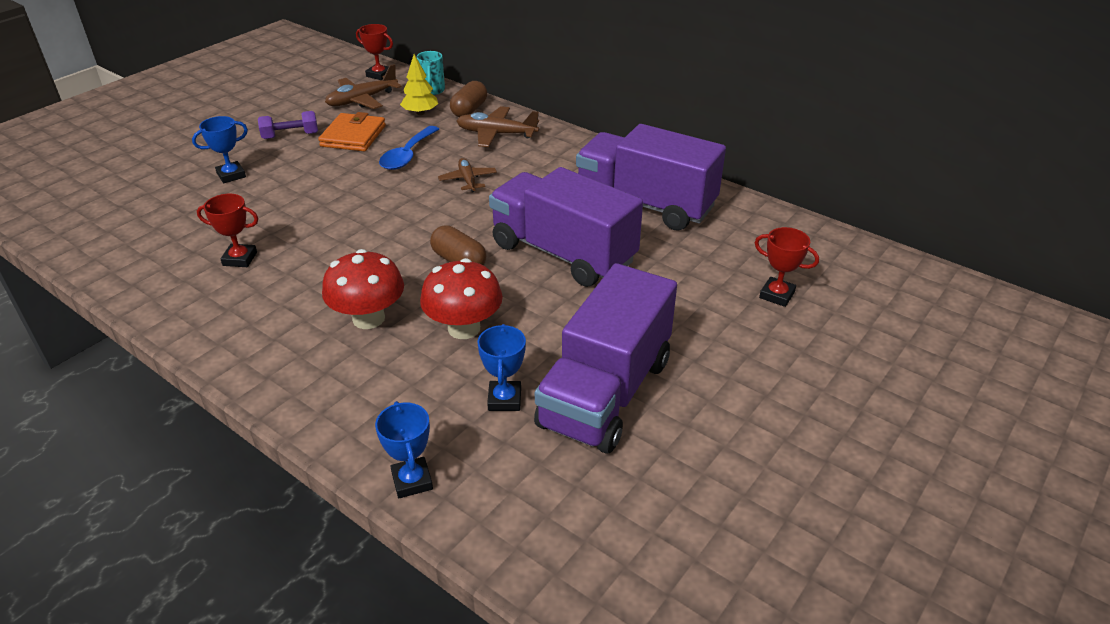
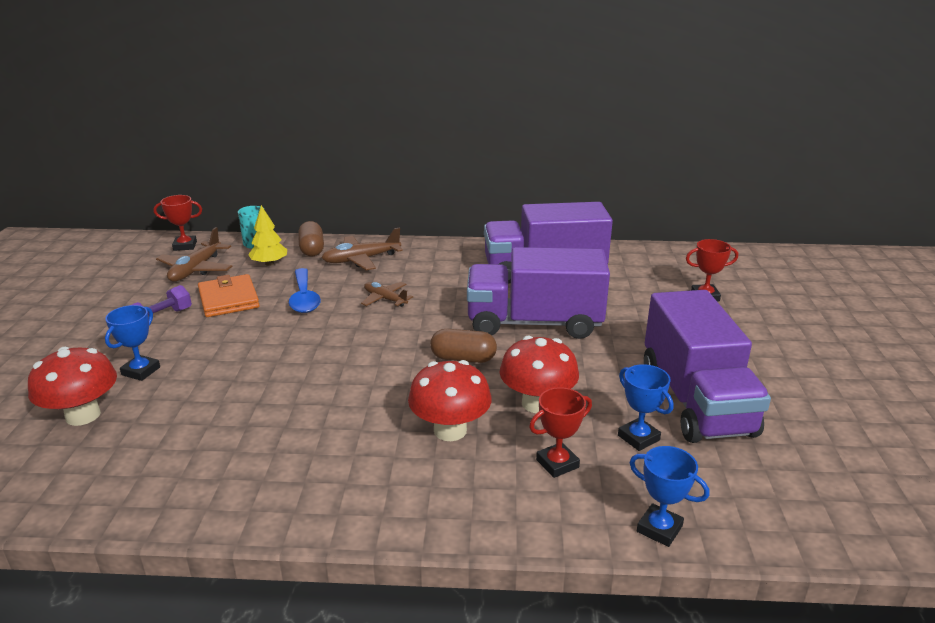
camera: 35 degrees left, 10 degrees down
red trophy [197,194,258,267] -> red trophy moved to [529,387,592,478]
none -> red mushroom [28,347,117,426]

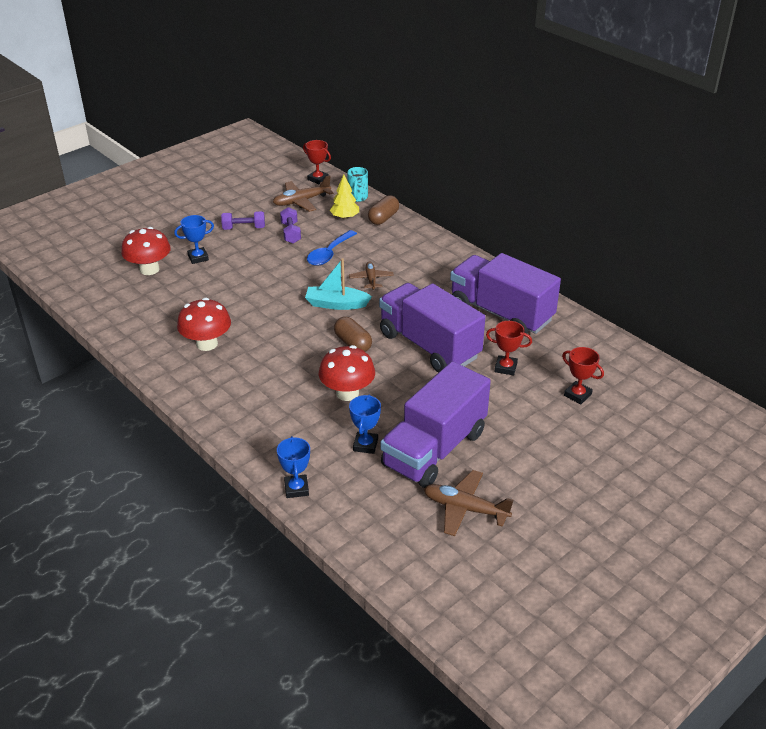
camera: 45 degrees right, 10 degrees up
orange wallet [198,274,260,317] -> purple dumbbell [280,207,301,243]
brown plane [321,227,403,270] -> brown plane moved to [424,470,513,536]
red mushroom [408,360,492,441] -> red mushroom moved to [177,298,231,351]
red trophy [529,387,592,478] -> red trophy moved to [486,321,532,376]
none -> turquoise boat [305,258,372,310]

